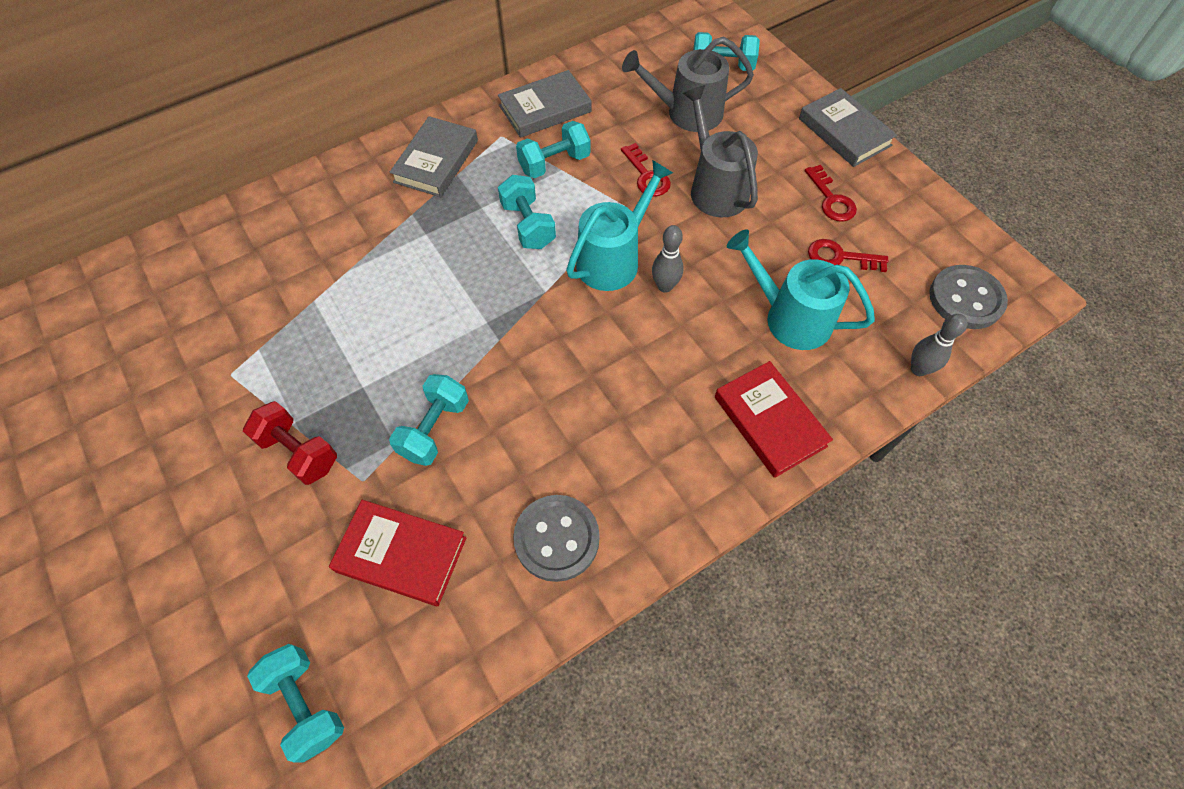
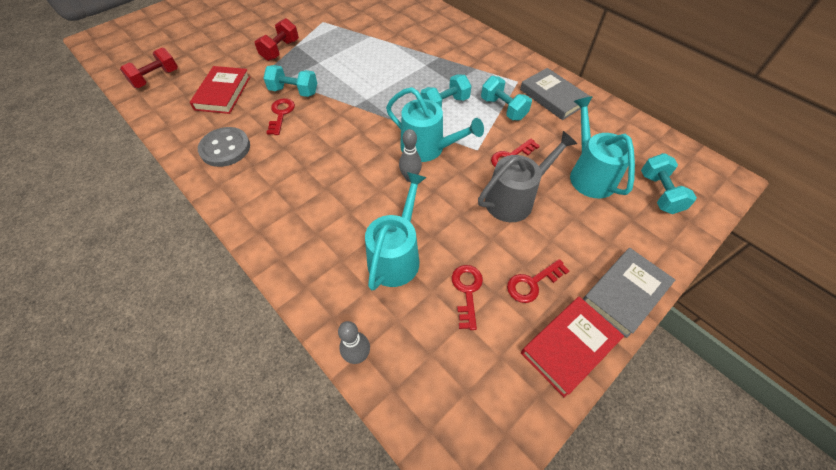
camera: 80 degrees right, 5 degrees down
turquoise dumbbell [247,644,344,763] -> red dumbbell [120,47,178,88]
grey book [390,116,478,197] -> none
grey watering can [622,37,754,132] -> turquoise watering can [570,96,635,198]
red book [715,361,833,478] -> red book moved to [521,297,624,398]
grey button [929,265,1008,329] -> none
none -> red key [266,98,295,135]

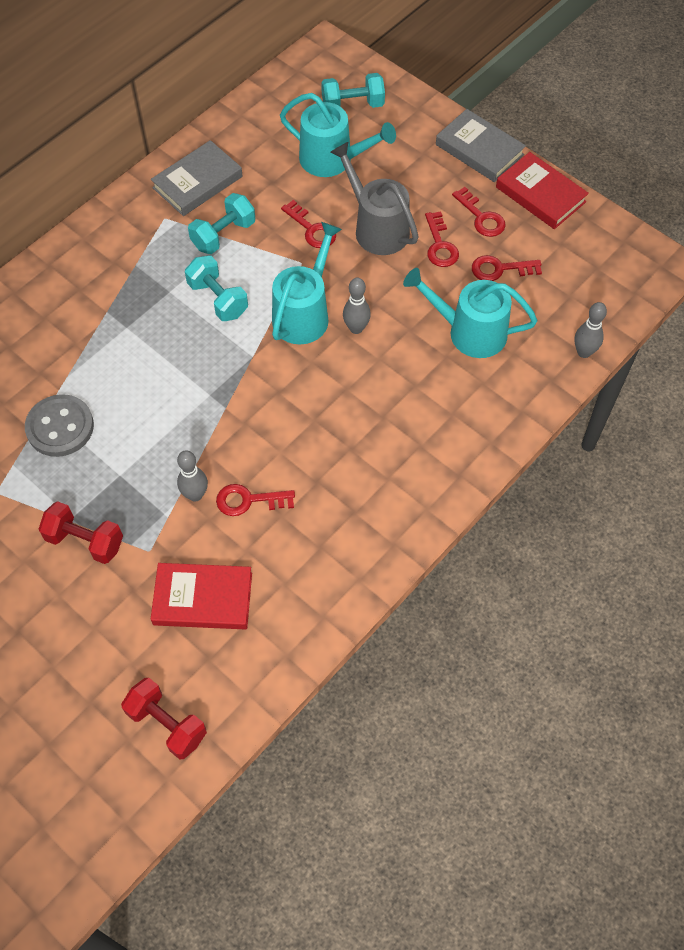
camera: 95 degrees left, 5 degrees up
grey button [198,127,250,167] -> grey button moved to [25,394,94,457]
turquoise dumbbell [263,65,317,97] -> grey bowling pin [177,450,208,502]
turquoise watering can [570,96,635,198] -> turquoise watering can turned 135 degrees counterclockwise [280,93,396,177]
none -> red key [425,211,459,267]

